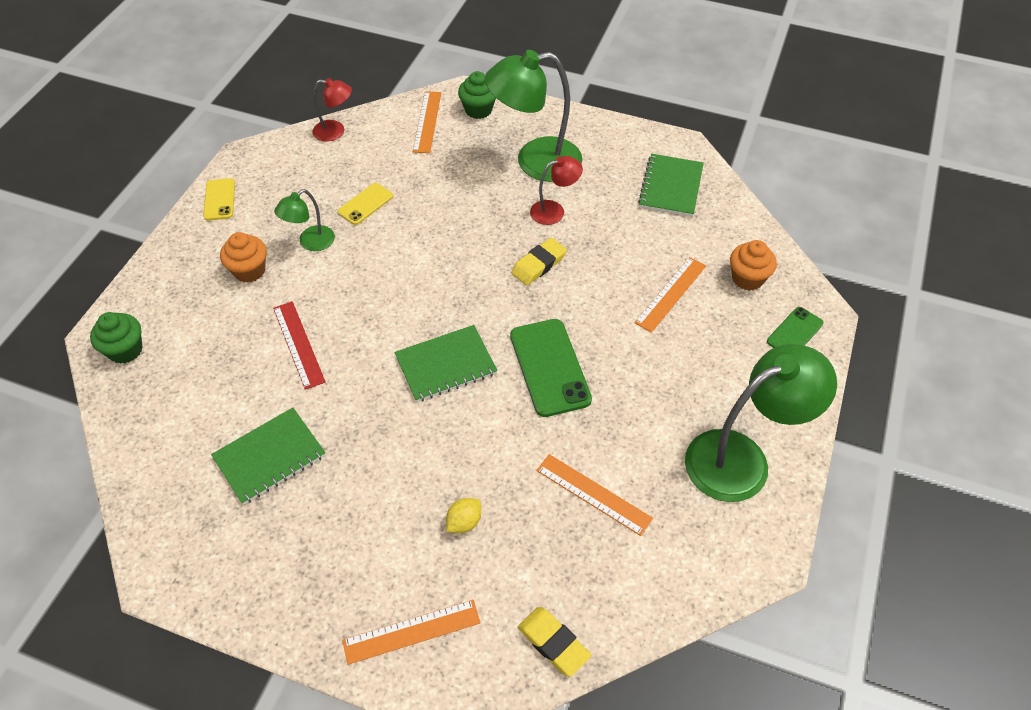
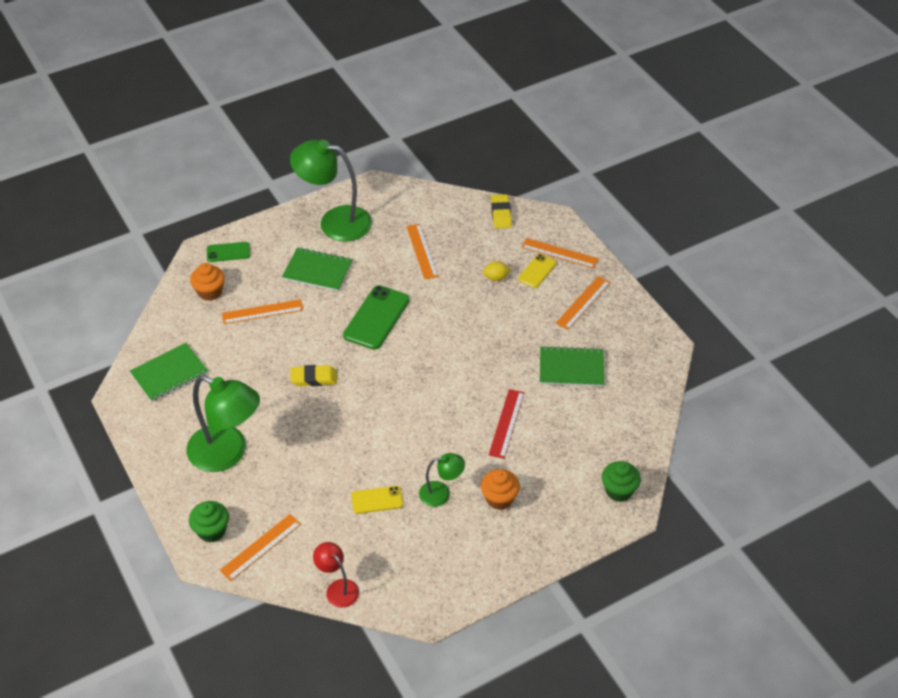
camera: 140 degrees left, 5 degrees down
yellow phone [203,178,235,221] -> yellow phone moved to [518,254,557,288]
green notebook [394,325,498,402] -> green notebook moved to [282,247,353,291]
red lamp [530,156,583,225] -> none
none -> orange ruler [556,276,611,330]

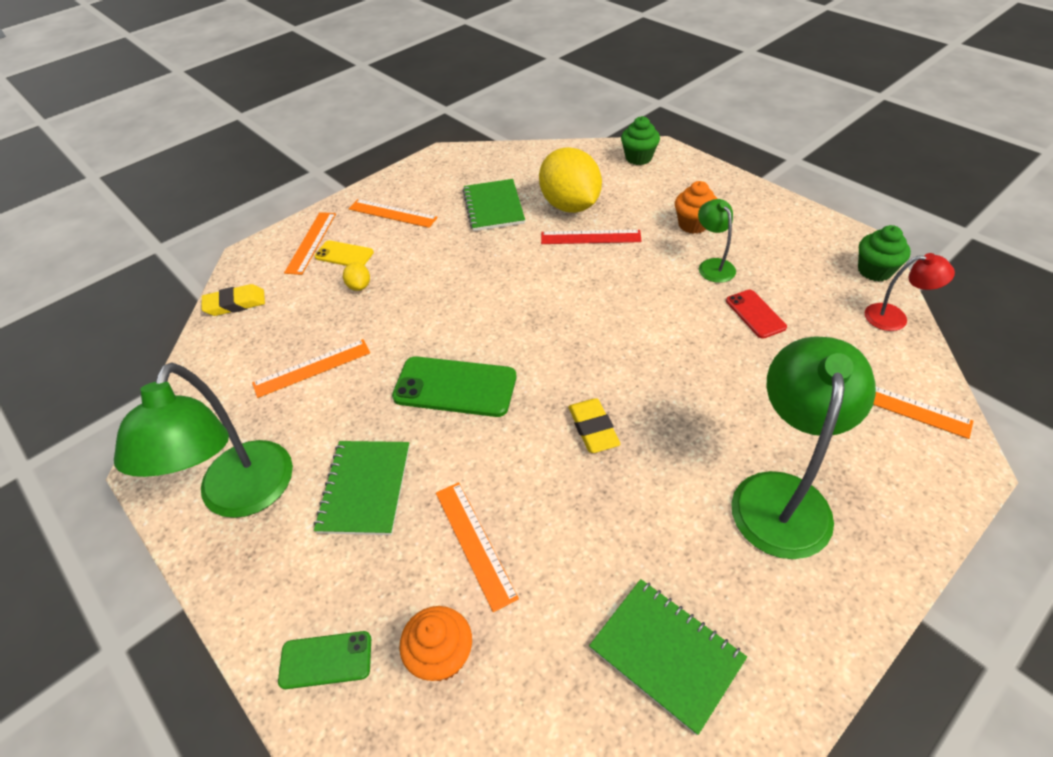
camera: 100 degrees left, 0 degrees up
green cupcake [189,501,229,542] -> green cupcake moved to [858,225,911,281]
green phone [207,242,250,262] -> green phone turned 75 degrees counterclockwise [278,631,371,689]
red lamp [313,542,359,608] -> red lamp turned 120 degrees counterclockwise [864,253,955,331]
yellow phone [351,486,403,514] -> red phone [726,290,787,339]
none -> yellow lemon [539,147,602,213]

